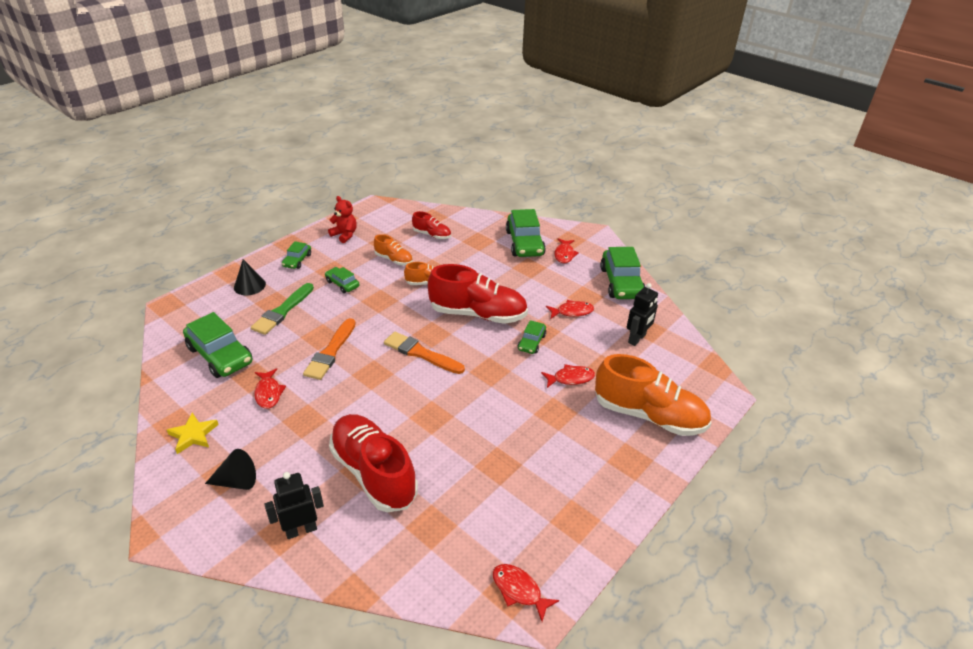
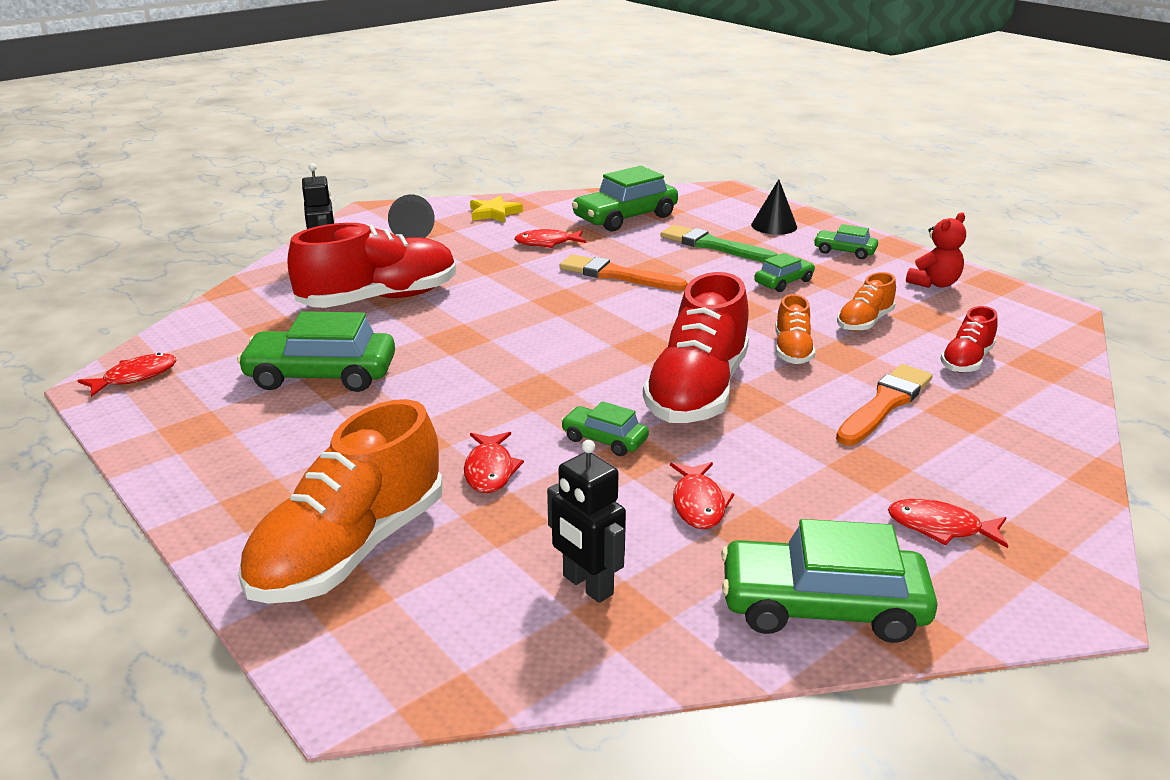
camera: 100 degrees right, 10 degrees down
orange brush [384,332,465,374] -> orange brush moved to [836,364,933,445]
green car [506,209,546,257] -> green car moved to [237,311,395,392]

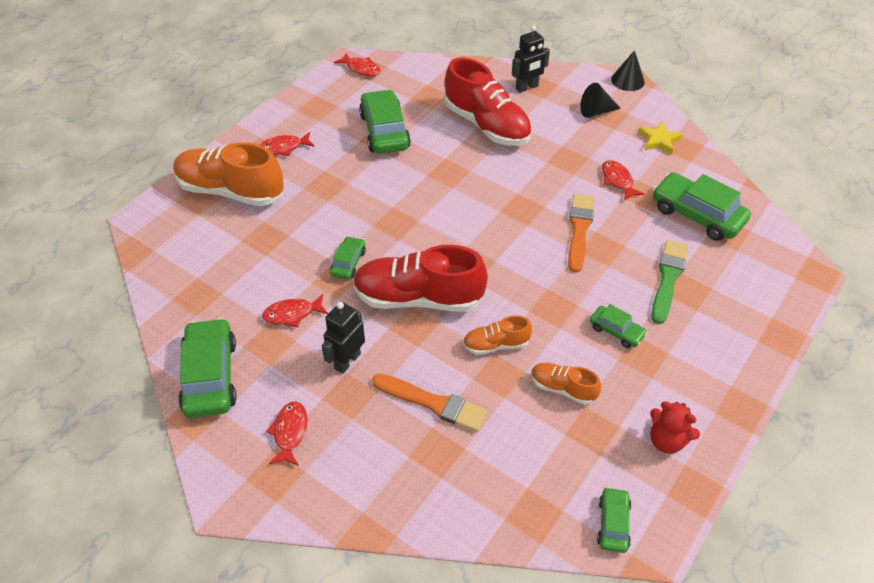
camera: 75 degrees right, 20 degrees up
red fish [464,432,524,493] -> red fish moved to [260,132,315,156]
black robot [547,440,626,603] -> black robot moved to [322,302,365,374]
black cone [751,179,797,235] -> black cone moved to [611,50,645,91]
green car [814,224,878,259] -> green car moved to [597,487,631,553]
red shoe [940,306,998,372] -> none

